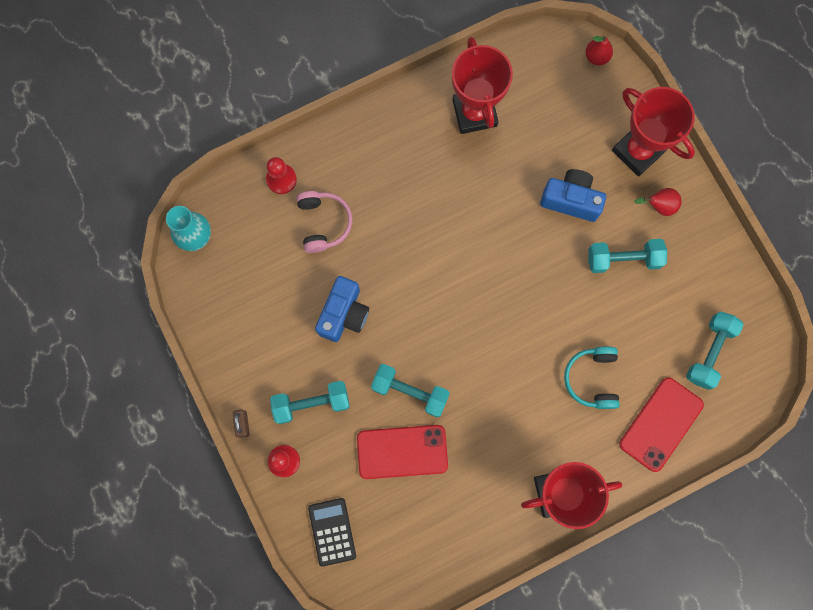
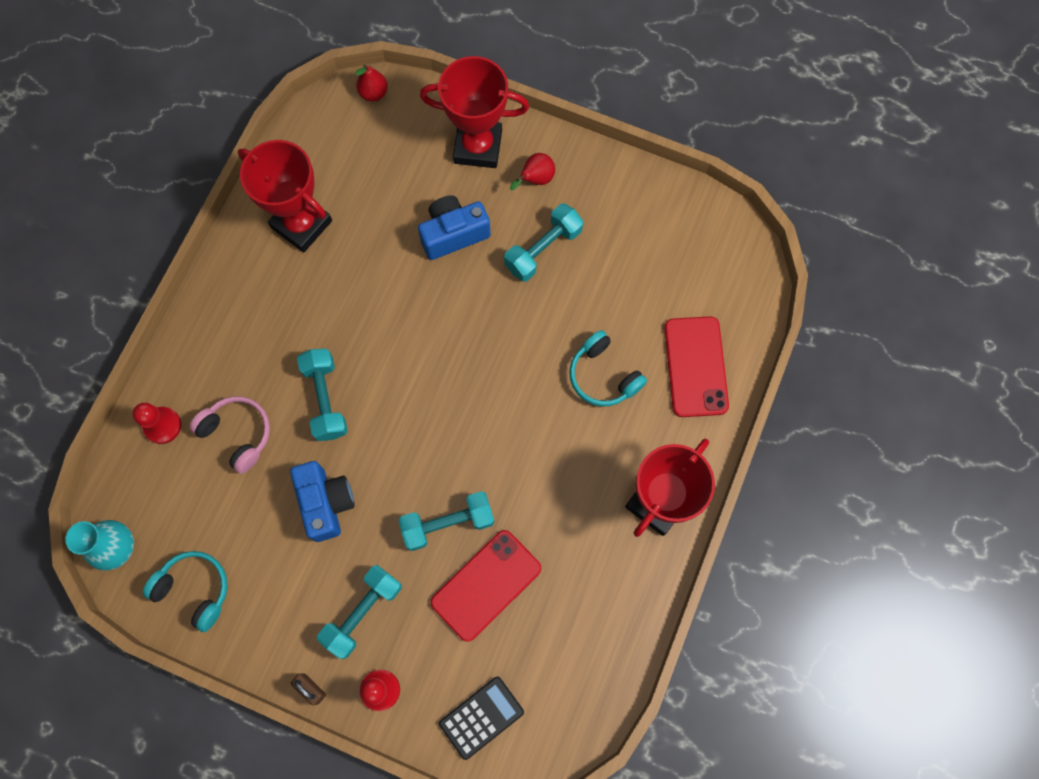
camera: 40 degrees left, 5 degrees down
black calculator [308,498,356,567] -> black calculator turned 105 degrees clockwise [439,677,524,760]
turquoise dumbbell [686,311,744,390] -> turquoise dumbbell moved to [297,349,348,441]
none -> turquoise headphones [143,551,228,632]

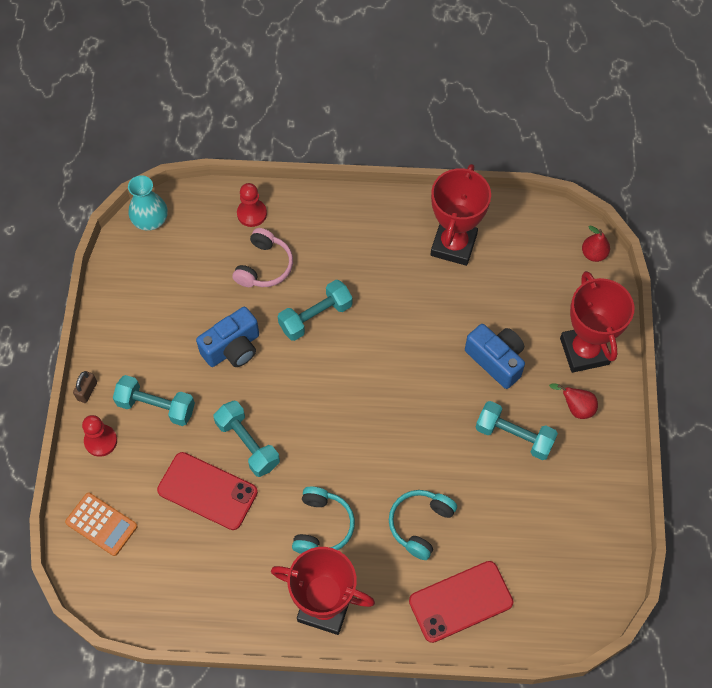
camera: 70 degrees right, 10 degrees down
turquoise headphones [143,551,228,632] -> turquoise headphones moved to [292,486,355,554]
black calculator [439,677,524,760] -> orange calculator [65,493,138,556]

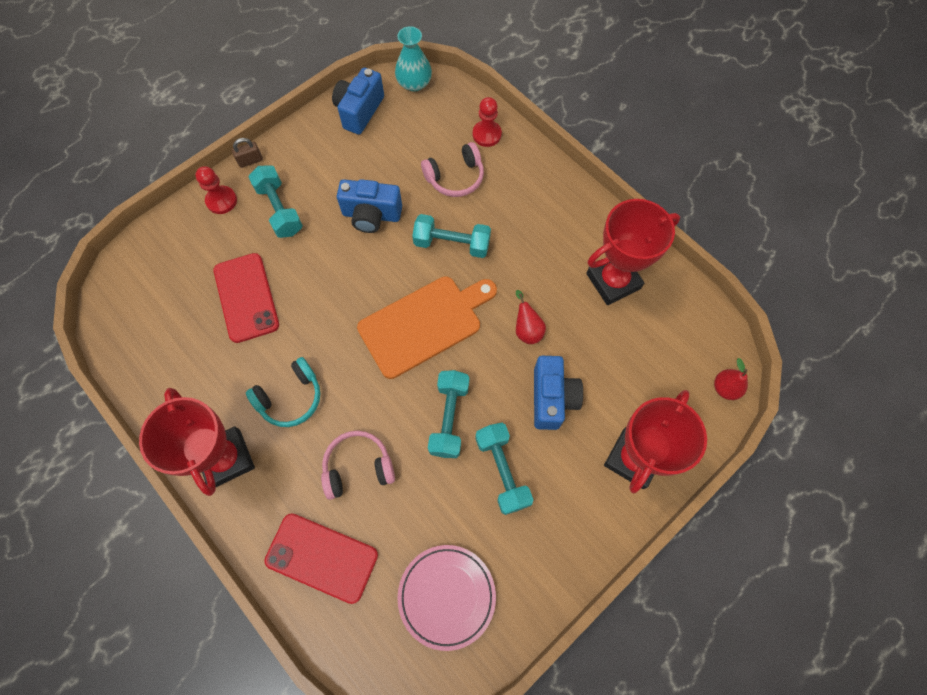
camera: 45 degrees right, 5 degrees up
orange calculator [65,493,138,556] -> none
turquoise dumbbell [214,400,280,477] -> turquoise dumbbell moved to [428,370,469,458]
turquoise headphones [389,490,457,560] -> pink headphones [321,431,395,500]
red pear [549,383,598,419] -> red pear moved to [516,290,546,344]
none -> blue camera [332,68,384,135]
none -> orange cutting board [357,276,497,379]
none -> pink plate [398,545,496,651]

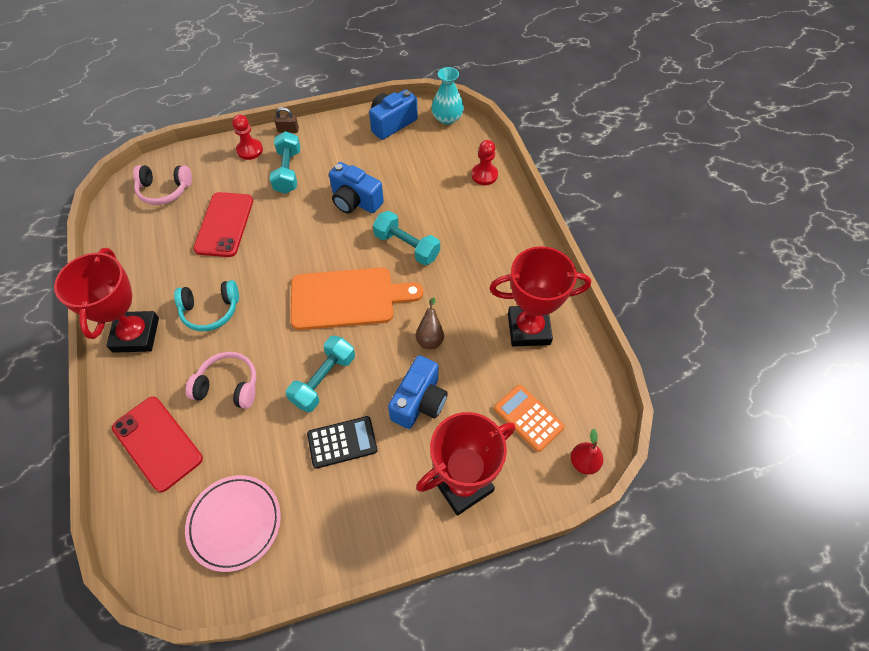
camera: 25 degrees right, 10 degrees down
pink headphones [421,142,484,197] -> pink headphones moved to [133,165,192,205]
turquoise dumbbell [475,423,533,515] -> black calculator [307,416,378,469]
red pear [516,290,546,344] -> brown pear [416,298,444,349]
none -> orange calculator [494,385,565,452]

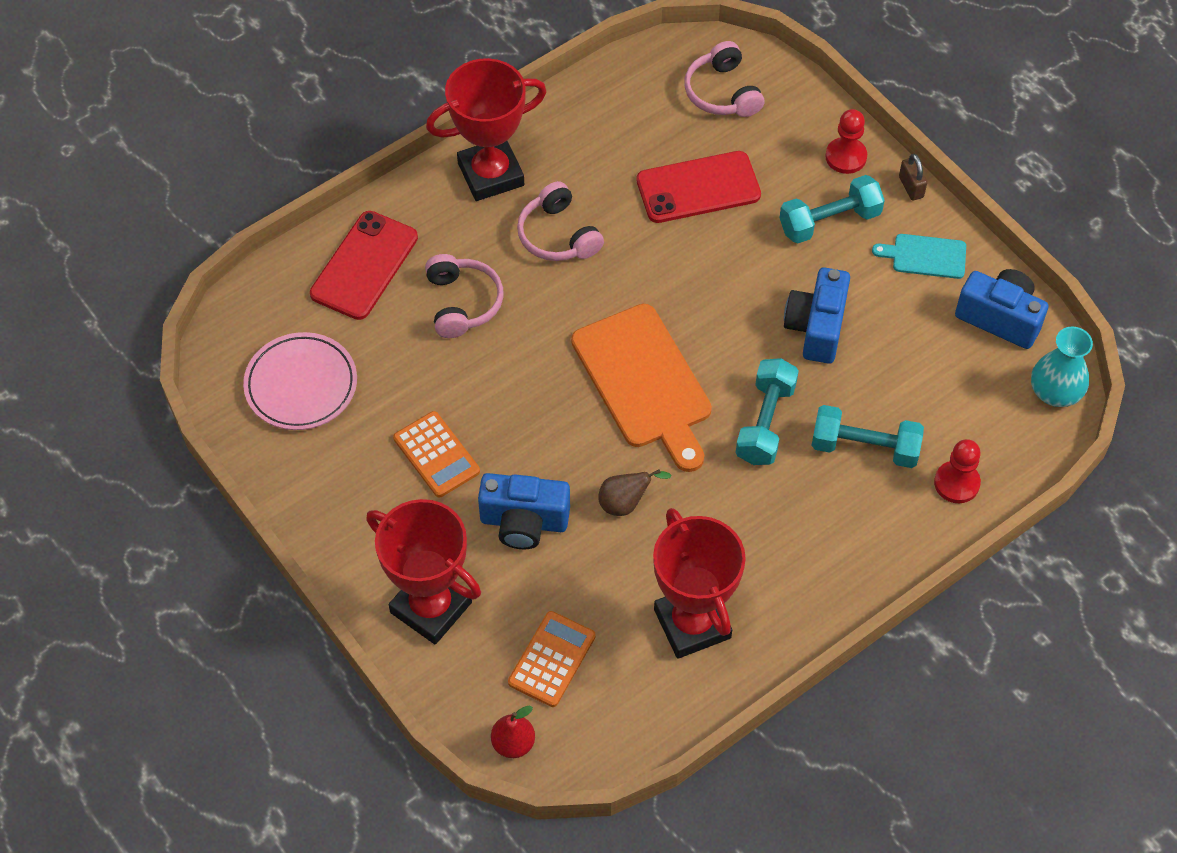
camera: 70 degrees right, 0 degrees up
turquoise headphones [174,280,239,331] -> pink headphones [517,181,604,261]
turquoise dumbbell [286,336,355,413] -> turquoise dumbbell moved to [811,405,924,468]
black calculator [307,416,378,469] -> orange calculator [393,411,480,498]
none -> turquoise cutting board [872,234,966,279]

